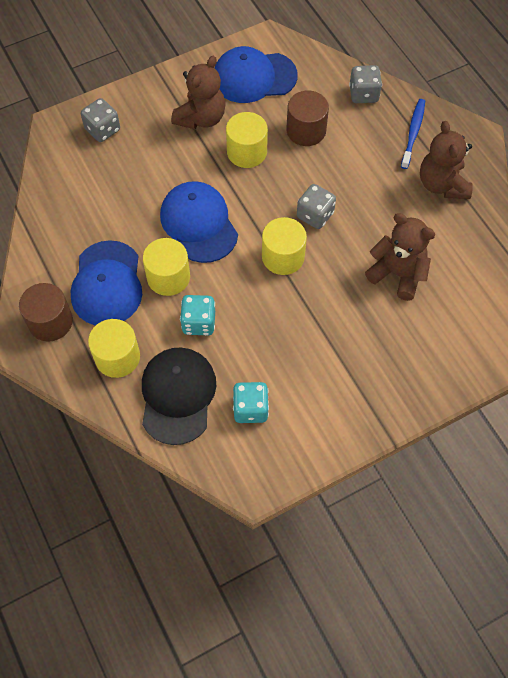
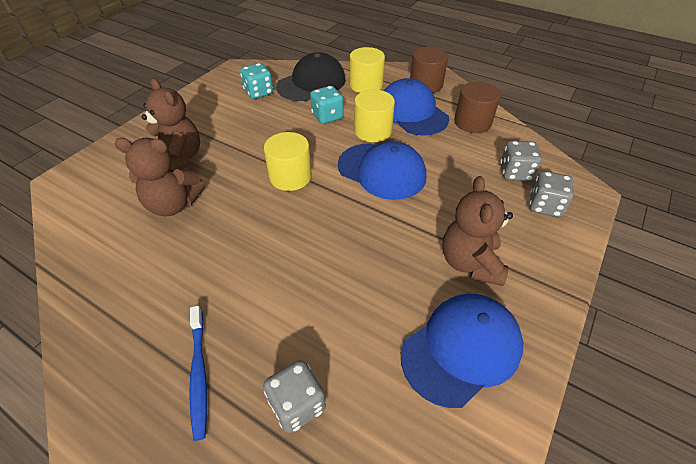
camera: 150 degrees right, 15 degrees down
black cap [142,347,216,445] -> black cap turned 105 degrees counterclockwise [276,52,346,101]
yellow cylinder [226,112,268,168] -> none
brown cylinder [286,91,329,146] -> brown cylinder moved to [454,82,501,133]
grey dice [297,184,336,229] -> grey dice moved to [500,141,542,181]
brown teddy bear [420,121,473,199] -> brown teddy bear moved to [142,78,200,171]

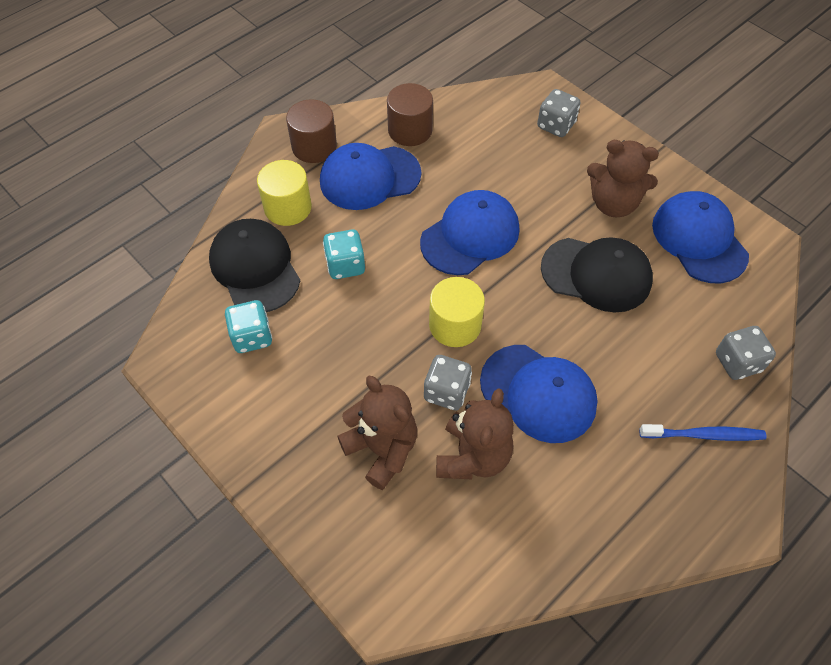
camera: 75 degrees left, 10 degrees up
brown teddy bear [142,78,200,171] -> brown teddy bear turned 75 degrees clockwise [337,376,417,490]
yellow cylinder [354,90,395,142] -> none
grey dice [500,141,542,181] -> grey dice moved to [424,355,472,410]
none -> blue cap [480,345,598,443]
none -> black cap [541,237,653,312]

